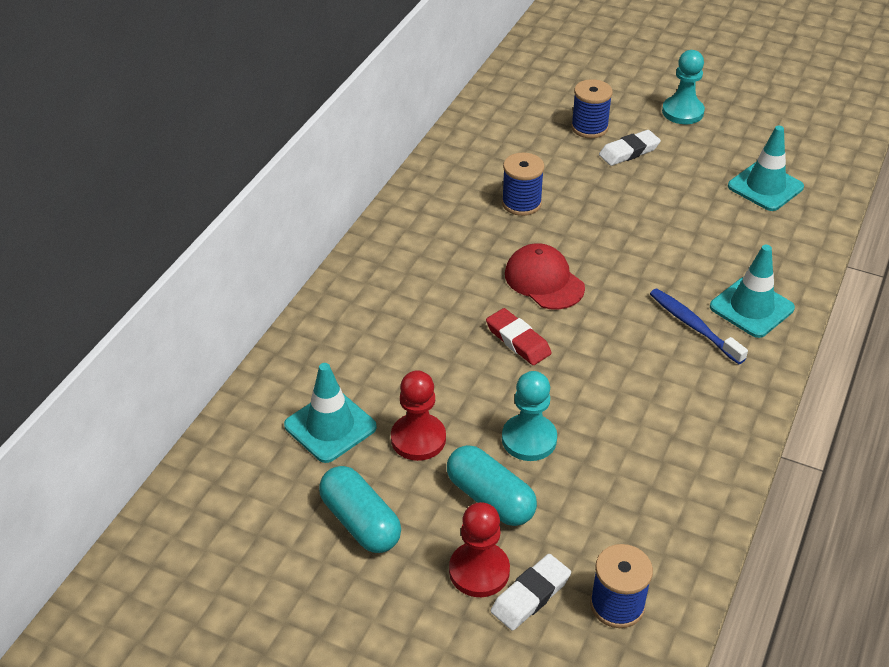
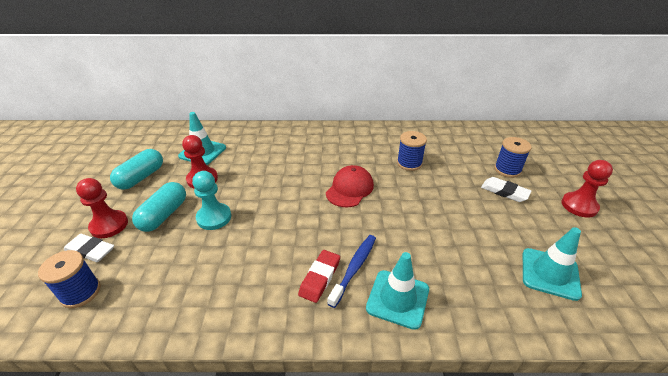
camera: 65 degrees right, 5 degrees down
red eraser [486,308,551,365] -> red eraser moved to [298,250,340,303]
turquoise pawn [662,50,705,124] -> red pawn [561,160,613,217]

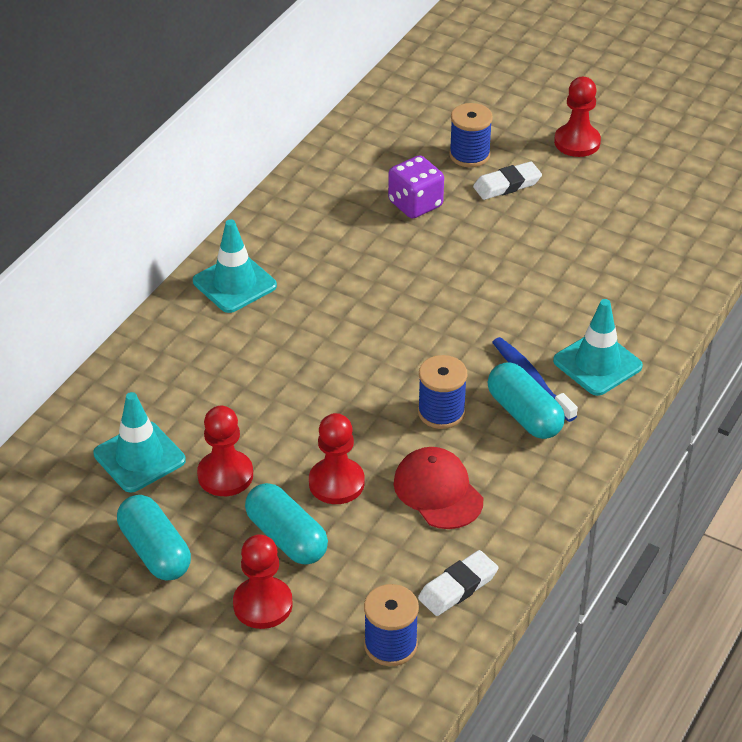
camera: 60 degrees left, 5 degrees up
white eraser [64,234,114,262] -> white eraser moved to [418,550,498,616]
turquoise pawn [192,171,231,230] -> red pawn [309,413,365,504]
red eraser [298,250,340,303] -> turquoise capsule [487,362,565,439]
red cap [326,165,374,207] -> red cap moved to [393,447,483,529]
blue spool [397,131,427,171] -> blue spool moved to [418,355,467,429]
turquoise traffic cone [523,227,582,301] -> turquoise traffic cone moved to [193,219,277,313]
none -> purple dice [388,155,444,219]

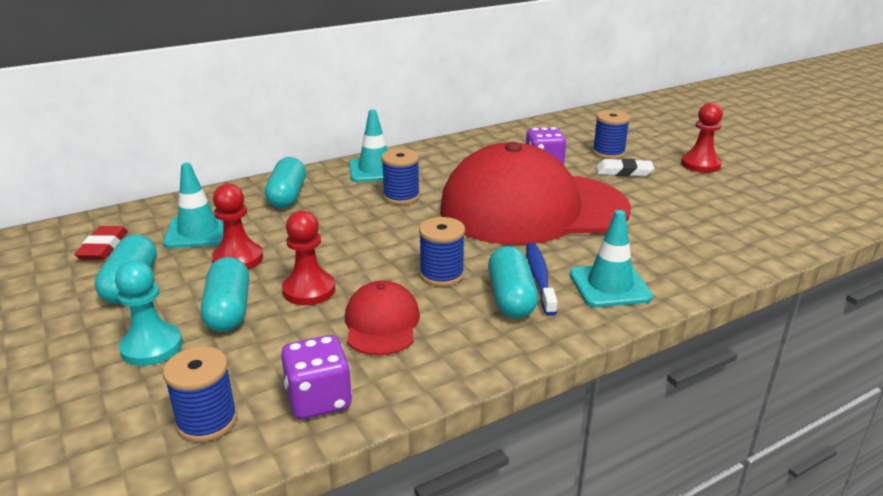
camera: 30 degrees right, 15 degrees down
red pawn [233,534,293,629] -> turquoise pawn [115,260,183,366]
white eraser [418,550,498,616] -> purple dice [281,335,352,419]
none -> red eraser [74,226,128,260]
none -> turquoise capsule [265,157,306,208]
none -> blue spool [381,148,420,205]
none -> red cap [440,142,631,245]

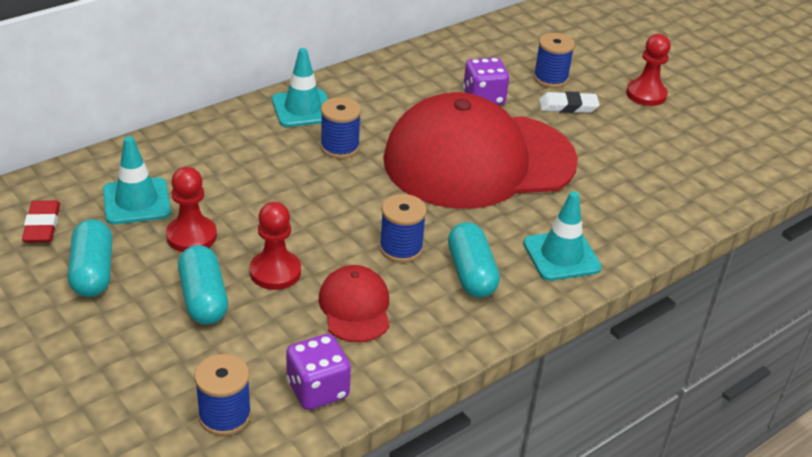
camera: 10 degrees left, 10 degrees up
turquoise pawn [115,260,183,366] -> none
turquoise capsule [265,157,306,208] -> none
blue toothbrush [526,243,557,316] -> none

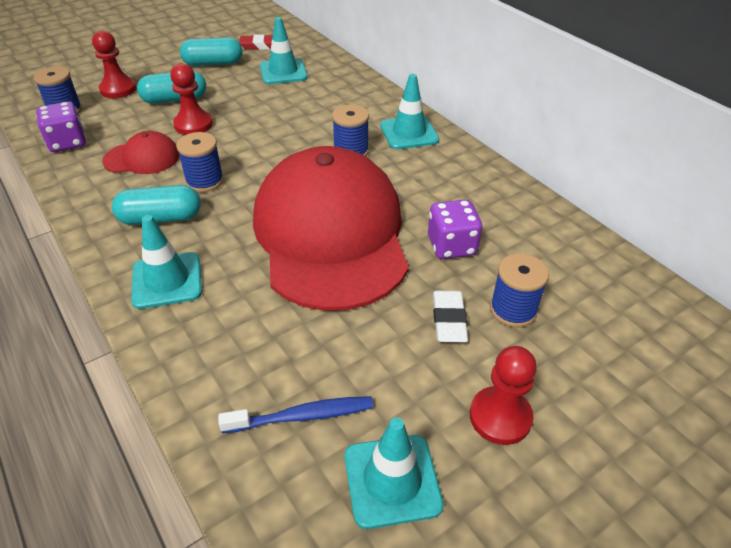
camera: 95 degrees right, 5 degrees up
red pawn [166,167,217,252] -> red pawn moved to [92,31,136,98]
none -> blue toothbrush [218,396,373,433]
none -> turquoise traffic cone [345,417,443,529]

